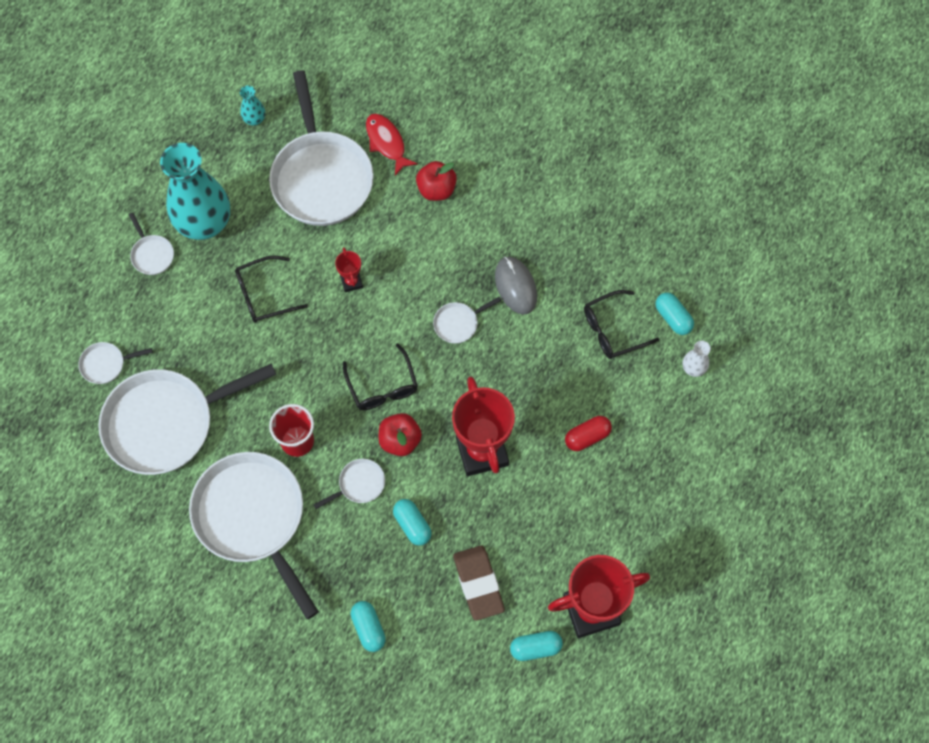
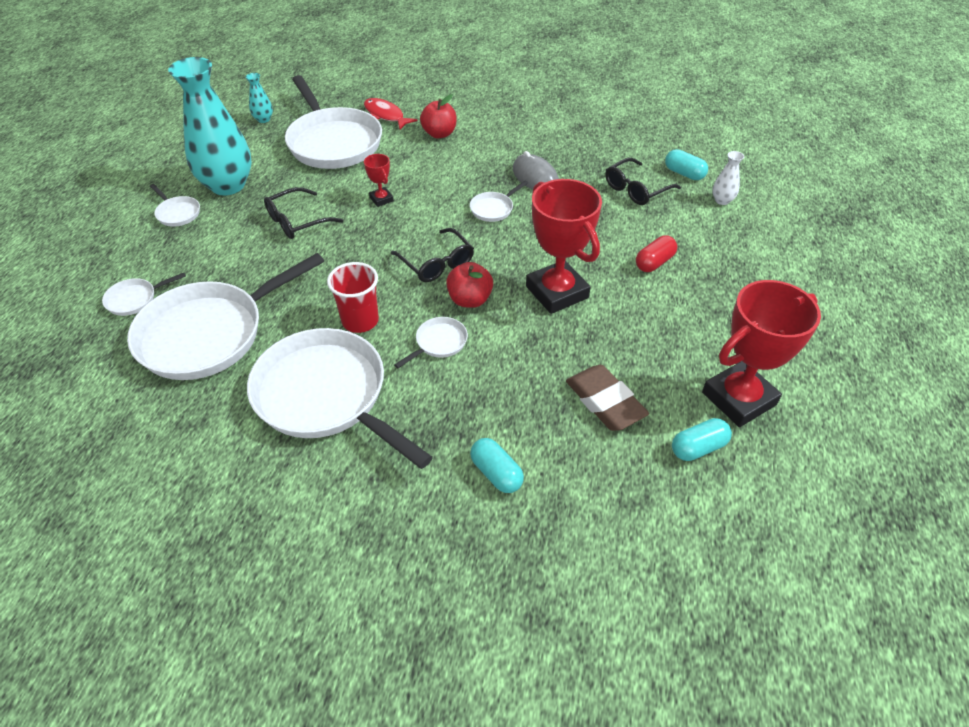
camera: 15 degrees left, 20 degrees down
turquoise capsule [393,499,432,546] -> none

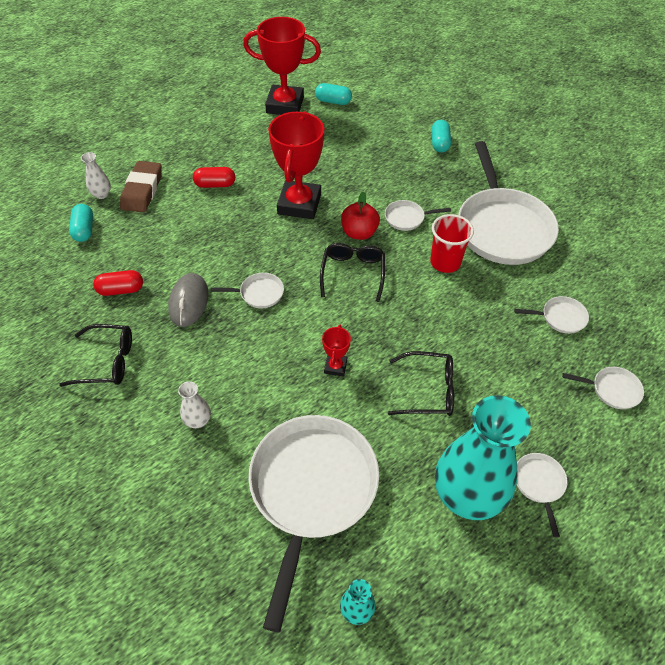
camera: 140 degrees left, 5 degrees up
white pan [127,253,324,380] -> white pan [514,296,589,334], size x0.41
red fish [364,98,417,129] -> none
red apple [420,94,457,138] -> white vase [178,381,211,428]
brown eraser [566,365,649,431] -> brown eraser moved to [120,161,162,213]
black glasses [605,158,681,205] -> black glasses moved to [59,324,132,387]
none -> red capsule [93,270,143,296]

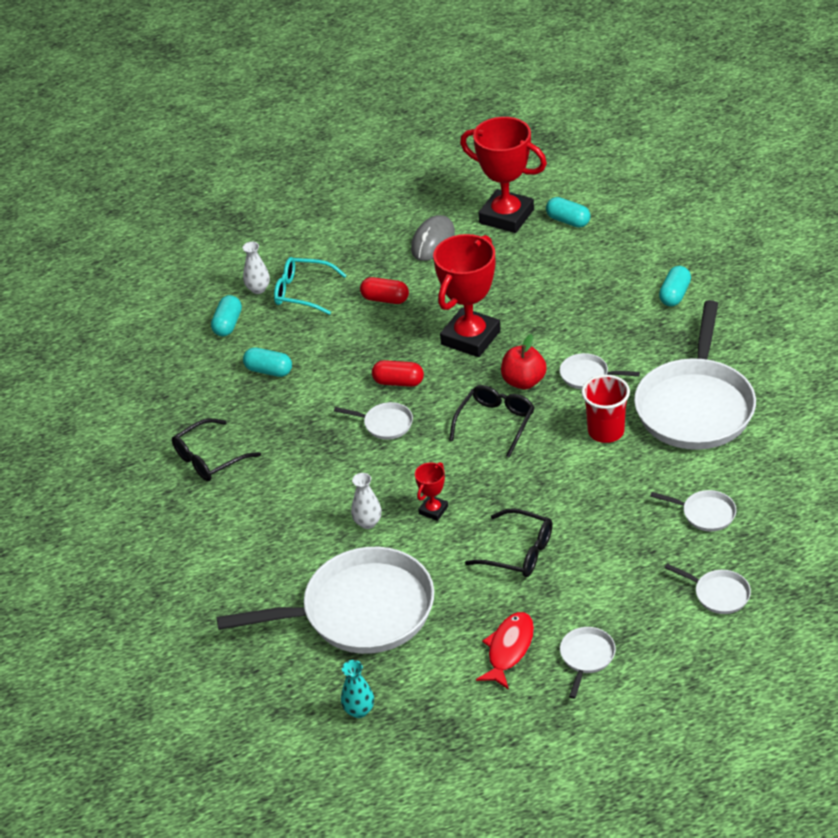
camera: 25 degrees right, 10 degrees down
black glasses [59,324,132,387] -> black glasses turned 120 degrees clockwise [172,418,261,481]
red capsule [93,270,143,296] -> red capsule moved to [372,360,424,387]
brown eraser [120,161,162,213] -> turquoise glasses [274,257,347,315]
grey mouse [168,273,209,327] -> grey mouse moved to [411,215,455,261]
white vase [178,381,211,428] -> white vase moved to [351,473,382,529]
white pan [248,415,379,632] -> white pan turned 45 degrees clockwise [216,547,434,654]
turquoise vase [435,395,531,520] -> red fish [476,612,534,690]
none -> turquoise capsule [243,347,292,377]

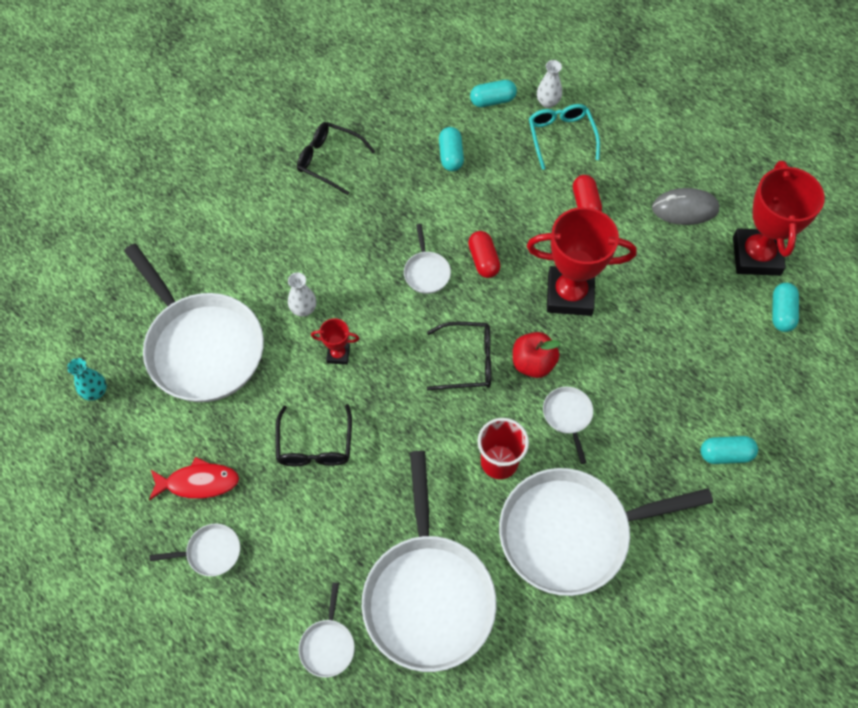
camera: 60 degrees right, 20 degrees up
white pan [650,490,736,531] -> white pan [362,451,497,672], size x2.43

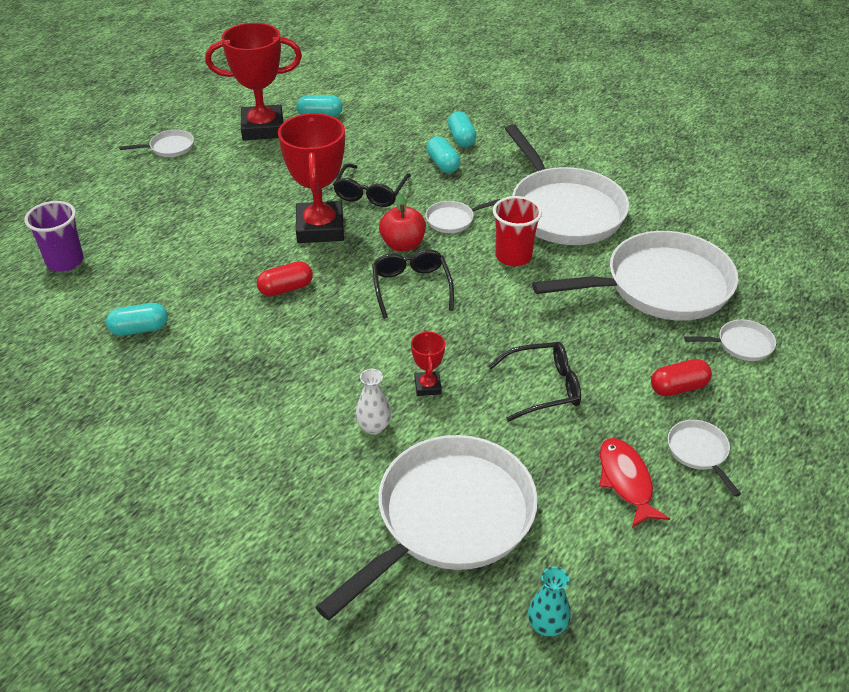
camera: 100 degrees left, 20 degrees down
black glasses [297,122,376,195] -> black glasses moved to [333,163,411,207]
white pan [404,224,451,294] -> white pan moved to [119,130,194,157]
turquoise capsule [470,80,517,107] -> turquoise capsule moved to [426,136,460,173]
turquoise glasses [529,104,600,170] -> none
white vase [537,60,562,108] -> purple cup [24,201,84,272]
red capsule [573,175,602,212] -> red capsule moved to [651,359,712,396]
grey mouse [652,188,719,225] -> none

